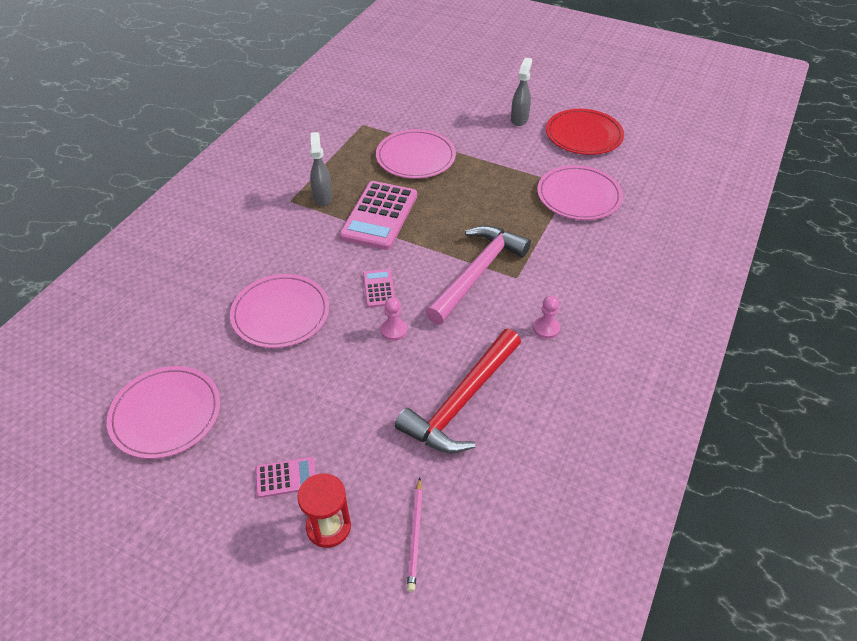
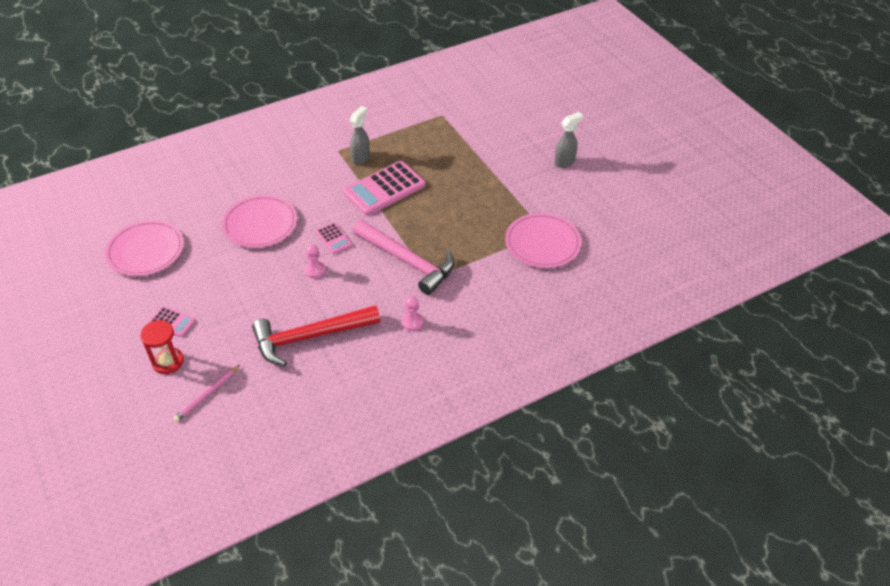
camera: 35 degrees right, 0 degrees up
pink calculator [363,269,395,308] -> pink calculator turned 120 degrees clockwise [316,223,352,254]
pink plate [376,129,456,179] -> none
pink hammer [426,226,531,325] -> pink hammer turned 60 degrees clockwise [353,220,455,295]
red plate [546,109,624,155] -> none

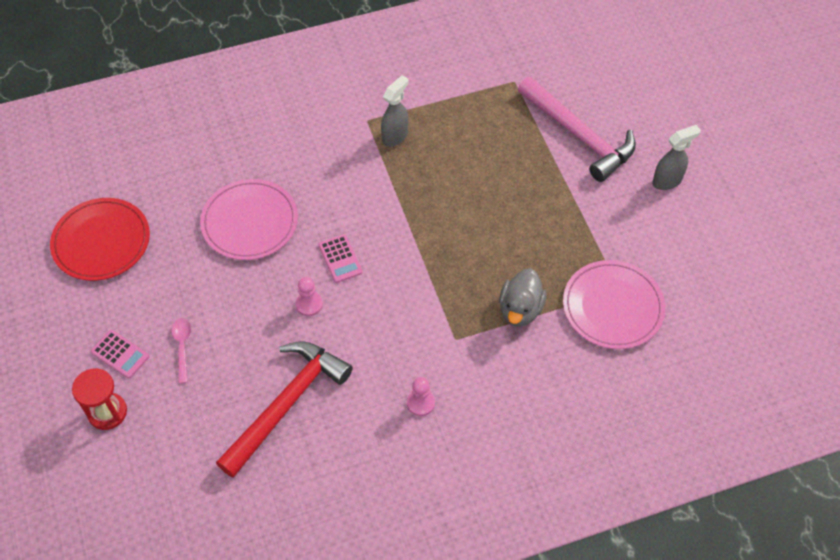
camera: 10 degrees right, 10 degrees up
pink plate [105,220,184,276] -> red plate [50,198,150,281]
pink pencil [173,365,240,422] -> none
red hammer [252,305,380,366] -> red hammer turned 135 degrees clockwise [216,341,353,478]
pink calculator [343,161,425,216] -> none
pink hammer [353,220,455,295] -> pink hammer moved to [518,77,636,182]
none -> pink spoon [171,318,191,384]
none -> grey duck [499,268,546,327]

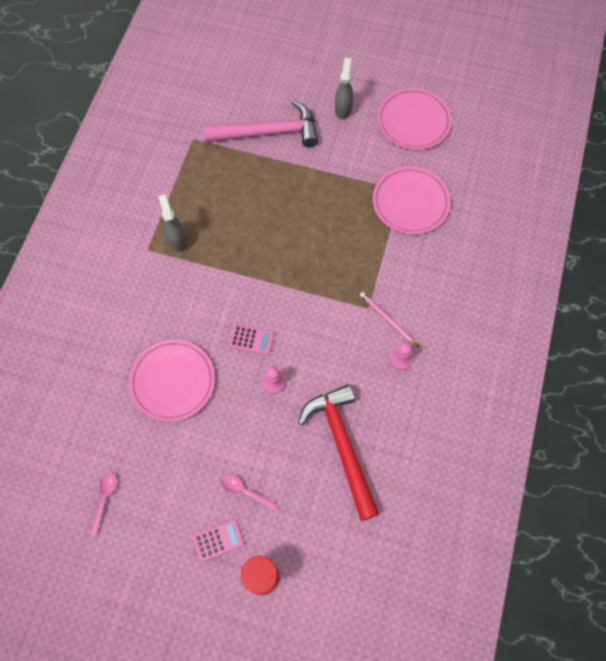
camera: 55 degrees left, 10 degrees up
red plate [50,198,150,281] -> pink spoon [90,473,117,536]
grey duck [499,268,546,327] -> none
none -> pink pencil [360,292,419,347]
none -> pink plate [377,88,452,150]

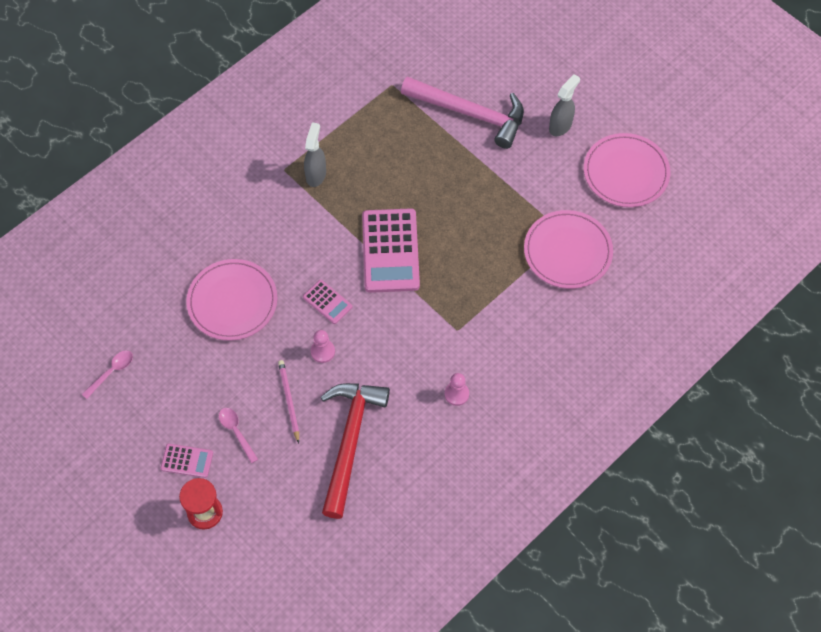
camera: 30 degrees right, 5 degrees down
pink pencil [360,292,419,347] -> pink pencil moved to [278,360,299,443]
none -> pink calculator [362,208,420,293]

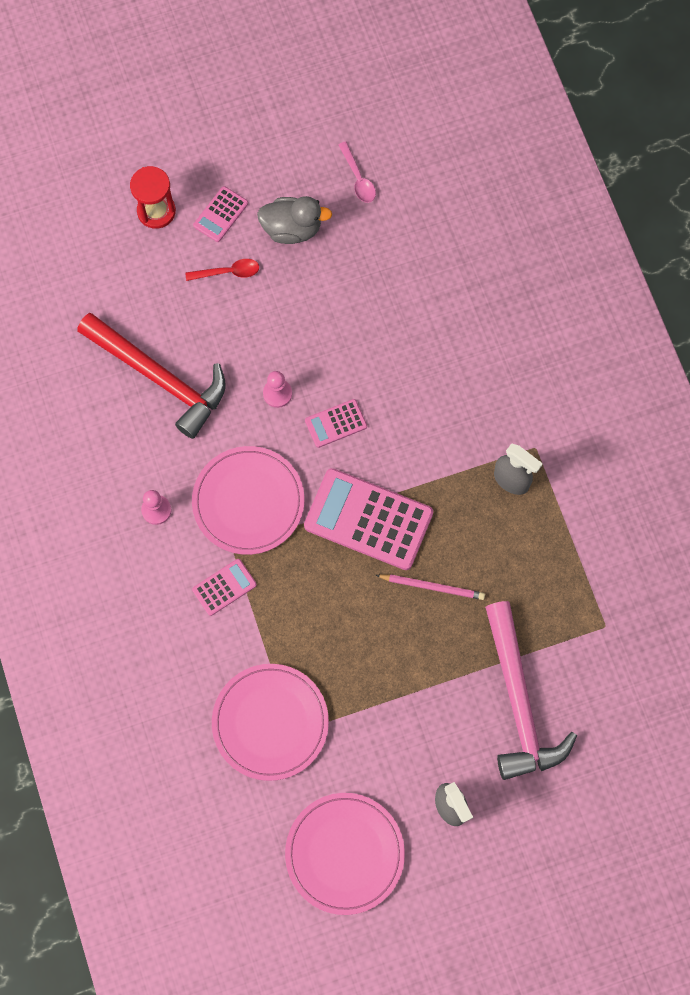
camera: 115 degrees right, 10 degrees up
pink plate [186,259,277,341] -> pink plate moved to [192,446,305,555]
pink spoon [219,408,258,463] -> red spoon [185,259,259,281]
pink pencil [278,360,299,443] -> pink pencil moved to [376,574,485,600]
pink hammer [401,77,524,149] -> pink hammer turned 60 degrees counterclockwise [485,601,577,780]
none -> pink calculator [192,559,257,616]
none -> grey duck [257,196,332,244]

